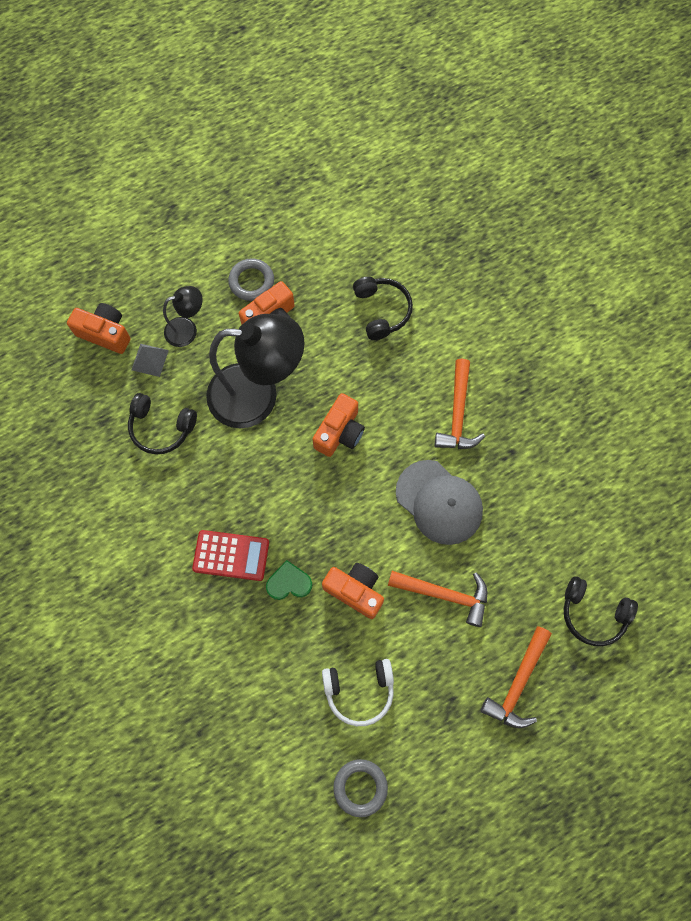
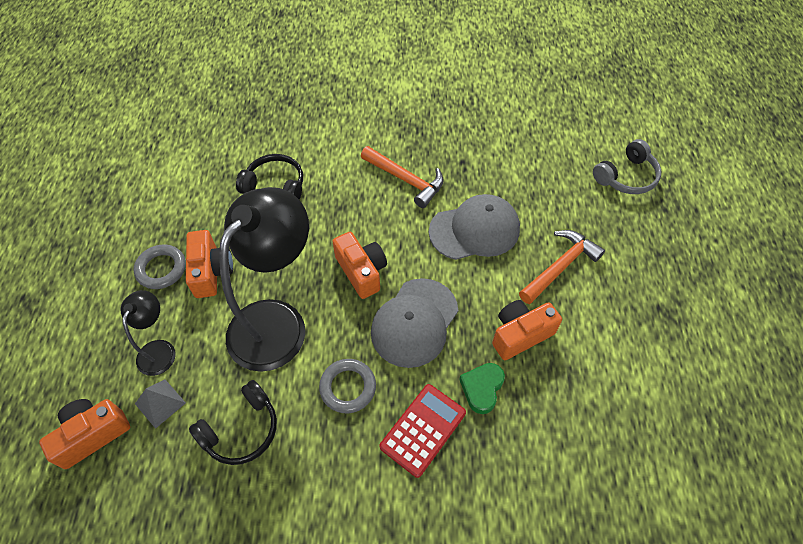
camera: 60 degrees left, 15 degrees down
white headphones [322,659,394,726] -> none
grey ring [333,759,388,817] -> grey ring moved to [319,359,376,413]
orange hammer [481,626,552,728] -> none
black headphones [564,576,638,646] -> grey headphones [593,139,661,194]
none -> grey cap [371,278,458,368]

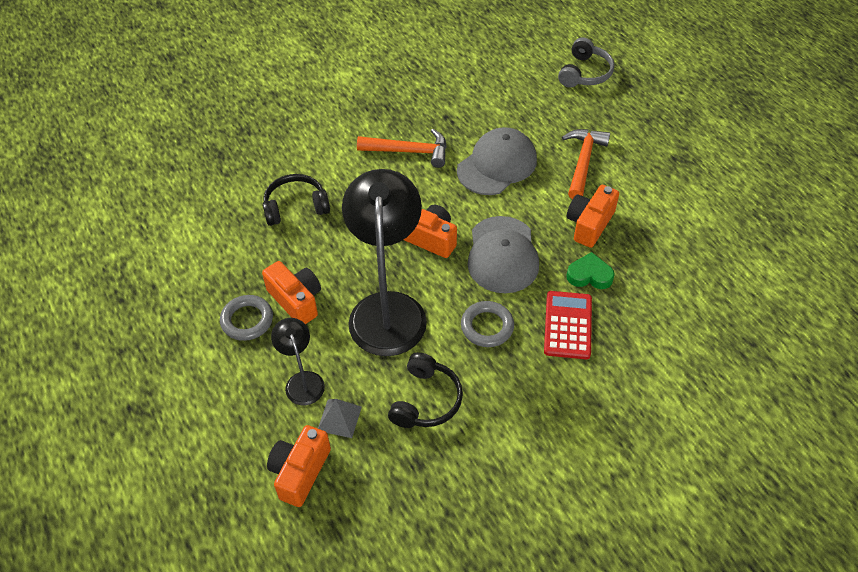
camera: 30 degrees left, 5 degrees down
green heart [459,363,505,414] -> green heart turned 105 degrees clockwise [566,252,615,289]

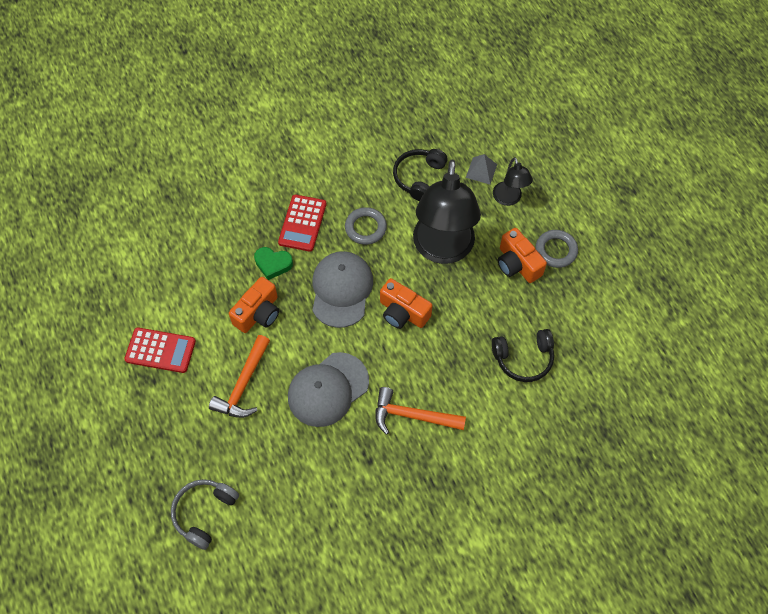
camera: 175 degrees left, 10 degrees up
orange camera [267,425,331,507] -> none
none -> red calculator [125,327,196,373]

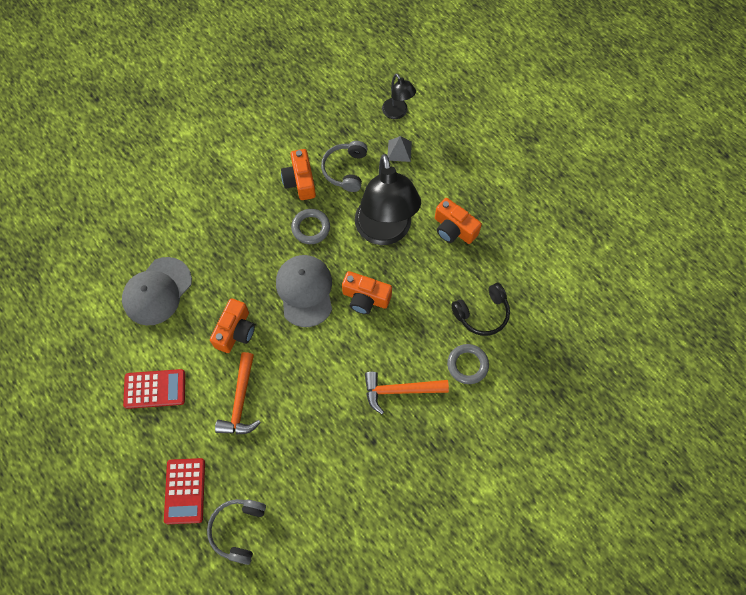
camera: 15 degrees left, 5 degrees up
green heart [254,247,293,280] -> none
red calculator [278,195,326,252] -> red calculator moved to [164,458,205,524]
grey cap [288,352,369,427] -> grey cap moved to [122,257,192,325]
black headphones [393,149,447,201] -> grey headphones [321,141,368,192]
black lamp [493,157,533,206] -> black lamp moved to [382,74,416,119]
grey ring [536,230,578,268] -> grey ring moved to [447,344,489,384]
none -> orange camera [281,149,316,200]

